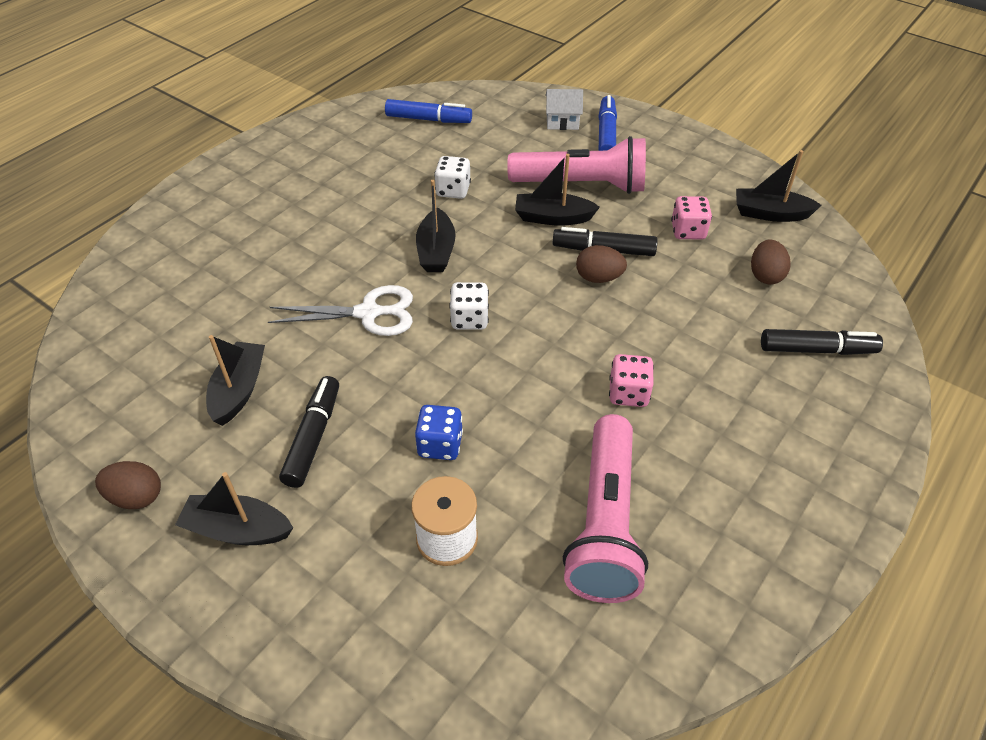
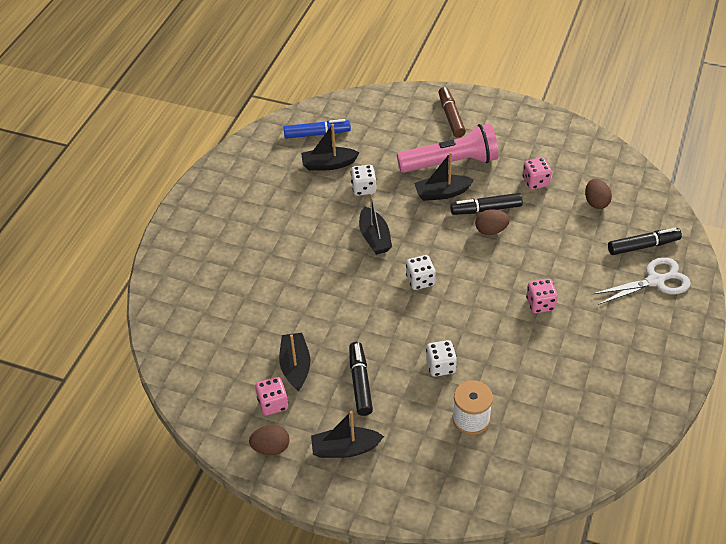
camera: 15 degrees left, 0 degrees up
white scissors [268,285,413,336] -> white scissors moved to [592,257,691,305]
blue dice [415,405,463,460] -> white dice [426,340,457,377]
white house [545,89,583,130] -> none
pink flashlight [563,414,648,603] -> none
blue marker [598,95,617,151] -> brown marker [439,87,466,138]
black boat [736,150,822,222] -> black boat moved to [301,124,359,171]
none -> pink dice [255,377,288,415]

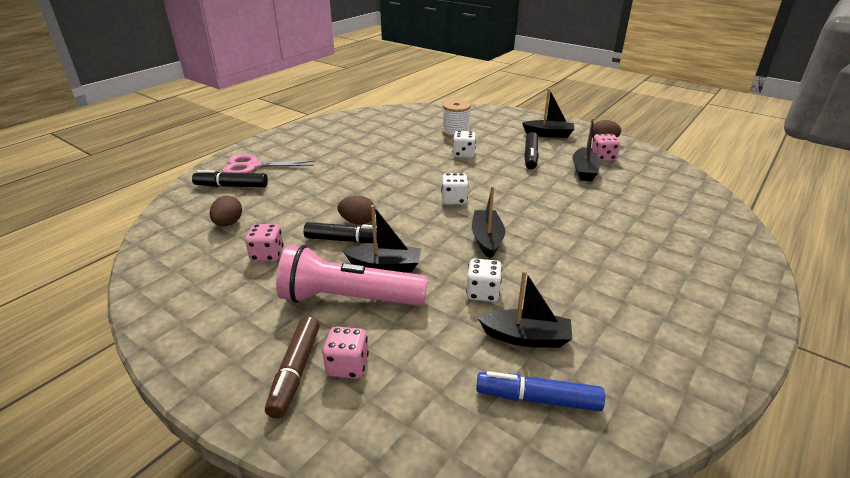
camera: 165 degrees left, 15 degrees down
pink dice [526,279,558,313] -> pink dice moved to [322,327,369,379]
white scissors [592,257,691,305] -> pink scissors [222,154,315,173]

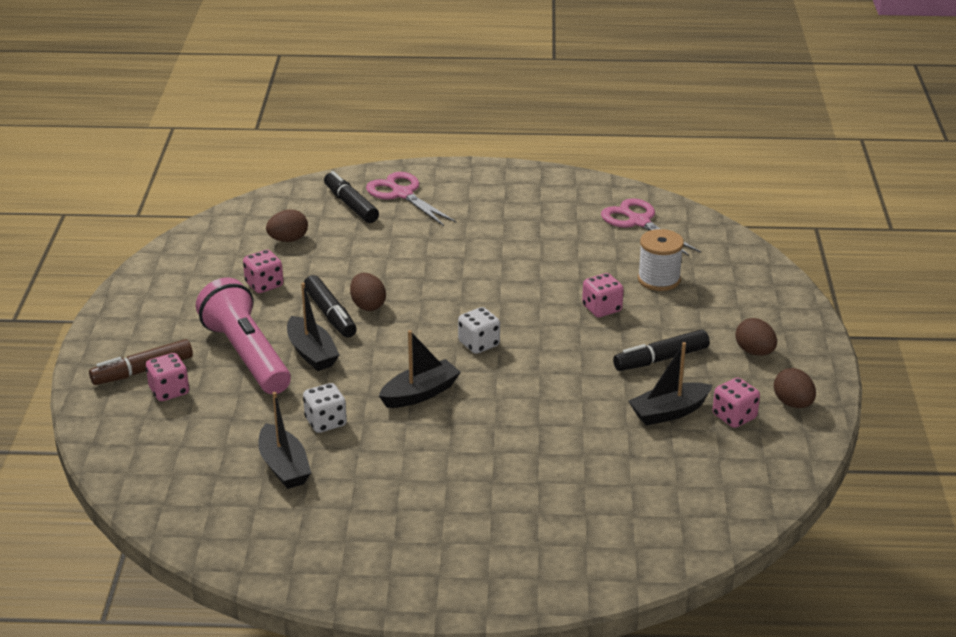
camera: 55 degrees right, 0 degrees up
white dice [452,131,476,158] -> pink dice [582,273,624,317]
blue marker [476,371,605,411] -> none
black boat [522,88,574,138] -> brown egg [735,318,777,356]
none -> pink scissors [601,198,701,257]

